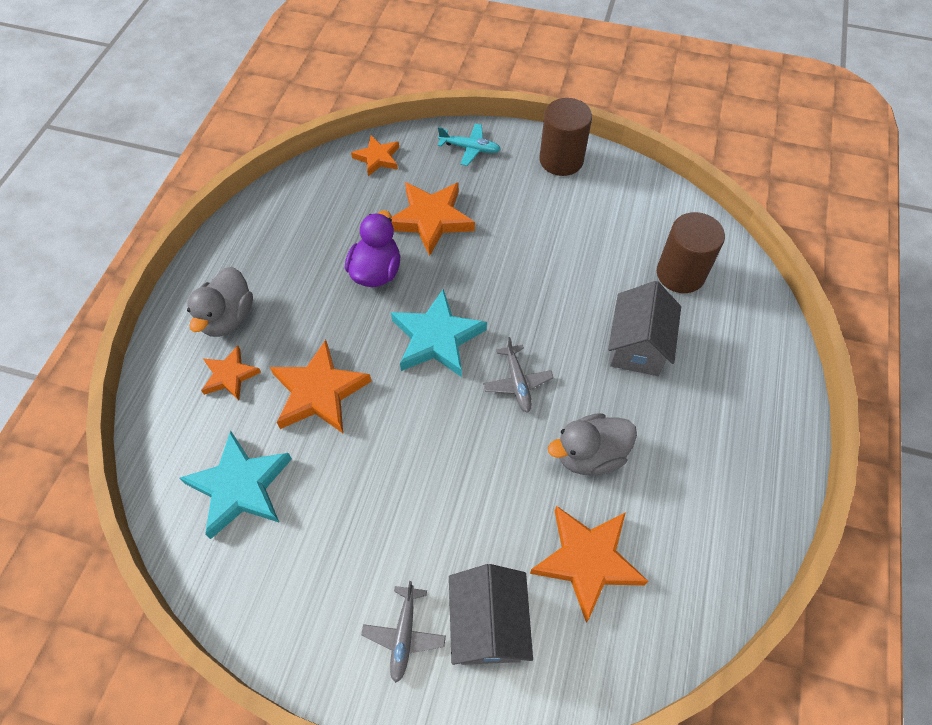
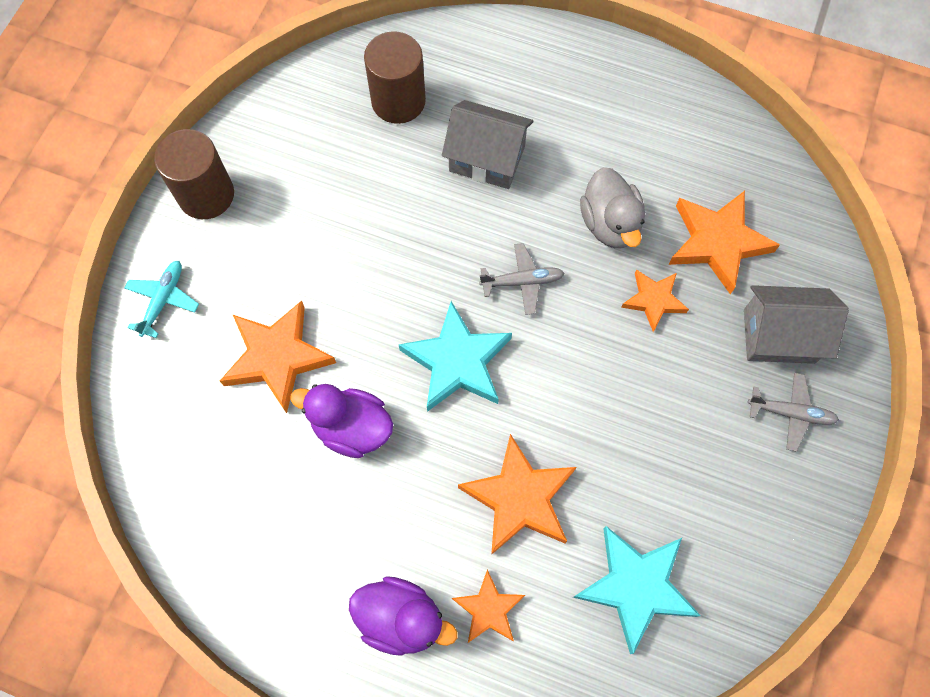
camera: 85 degrees left, 10 degrees up
grey duck [187,267,253,337] -> purple duck [349,576,458,656]
orange star [351,136,399,176] -> orange star moved to [621,269,689,332]

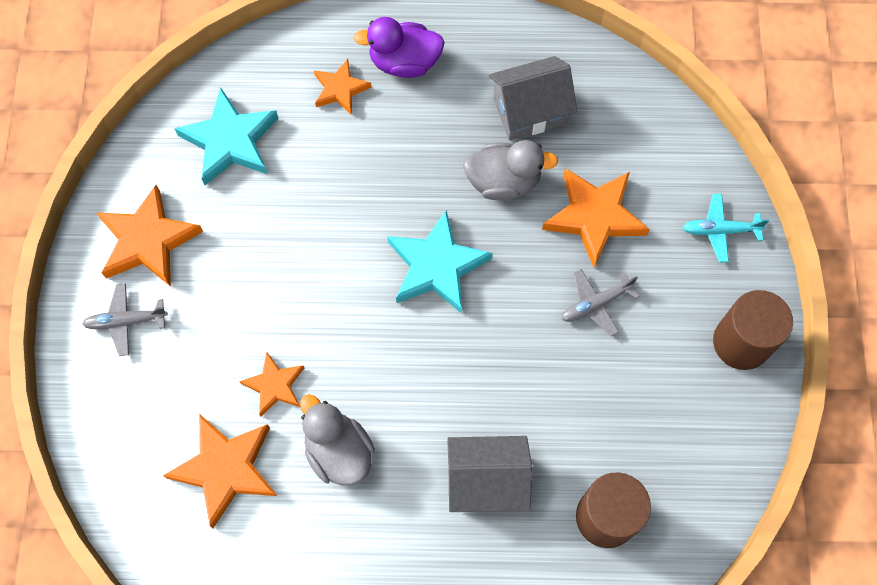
camera: 160 degrees right, 0 degrees up
turquoise plane [125,261,199,338] -> turquoise plane turned 90 degrees clockwise [682,194,769,262]
purple duck [290,384,393,458] -> grey duck [463,140,558,200]
orange star [458,434,576,555] -> orange star moved to [97,185,203,287]
grey plane [479,243,565,315] -> grey plane moved to [562,269,640,336]
grey house [744,285,849,364] -> grey house moved to [489,56,577,141]

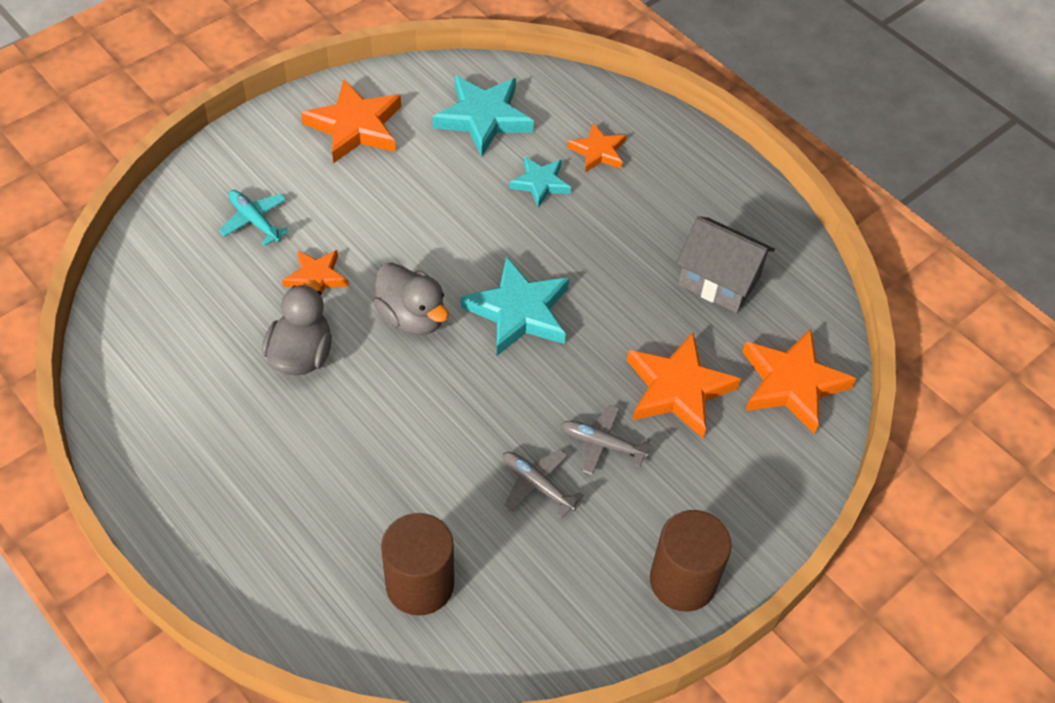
camera: 45 degrees right, 15 degrees down
grey plane [82,283,168,356] -> grey plane moved to [503,449,584,519]
orange star [163,414,277,528] -> orange star moved to [743,329,857,435]
purple duck [353,17,445,78] -> none
grey house [447,436,532,512] -> none
grey duck [463,140,558,200] -> grey duck moved to [373,262,449,335]
turquoise plane [682,194,769,262] -> turquoise plane moved to [219,190,290,246]
none -> turquoise star [509,156,571,208]

